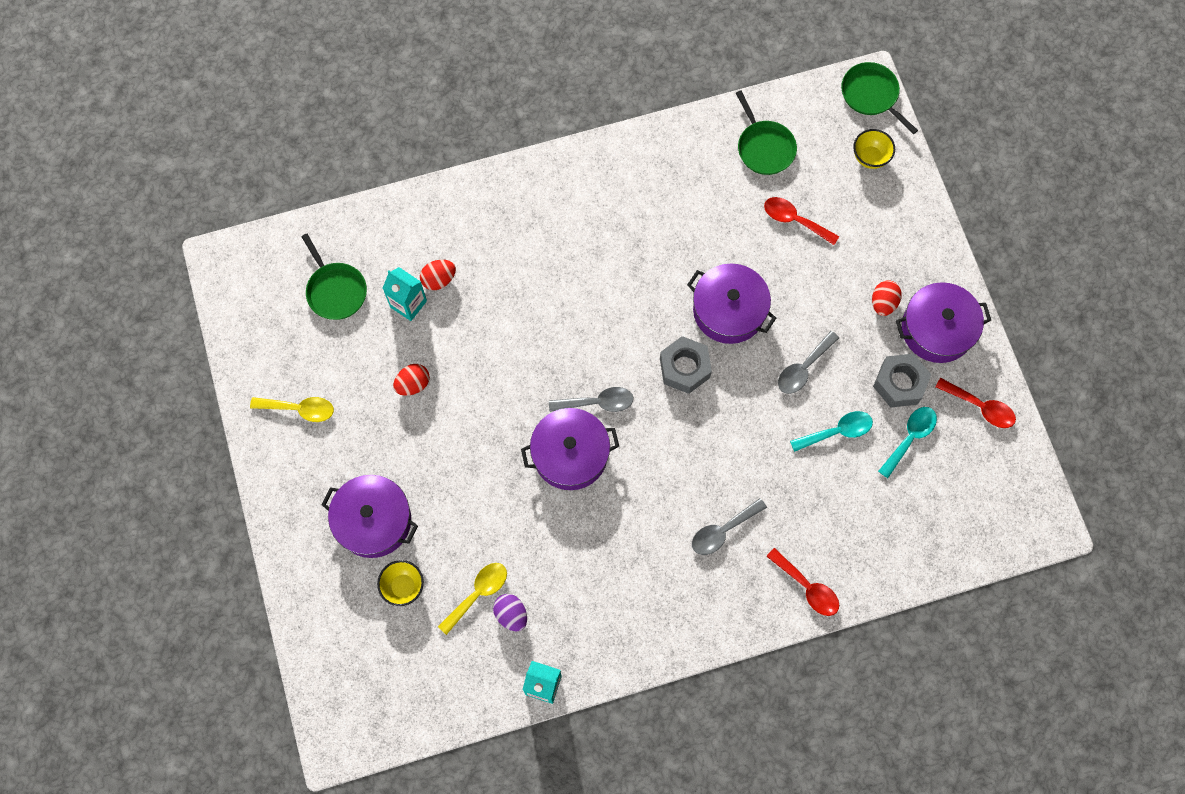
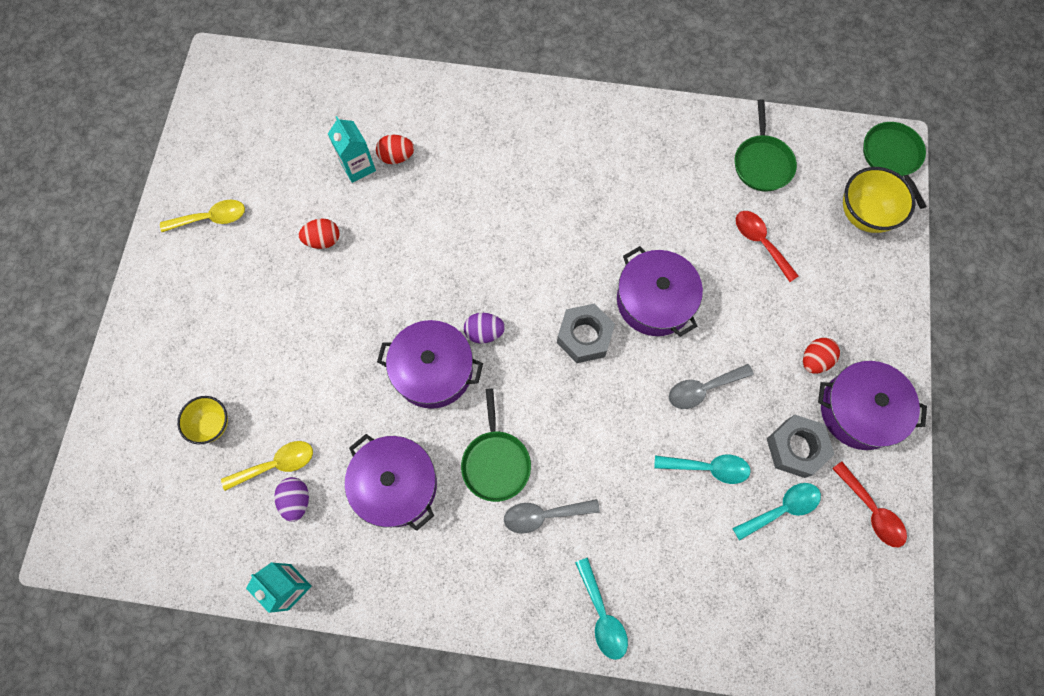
camera: 25 degrees right, 0 degrees up
yellow spoon [250,397,334,422] -> yellow spoon turned 45 degrees counterclockwise [160,200,245,232]
green pan [302,234,367,320] -> green pan moved to [461,388,531,502]
purple pot [322,475,418,558] -> purple pot moved to [345,434,437,531]
grey spoon [549,387,634,412] -> purple egg [464,313,505,343]
red spoon [766,548,839,616] -> turquoise spoon [575,558,628,660]
yellow bowl [853,129,895,169] -> yellow bowl [843,167,916,233], size x1.53

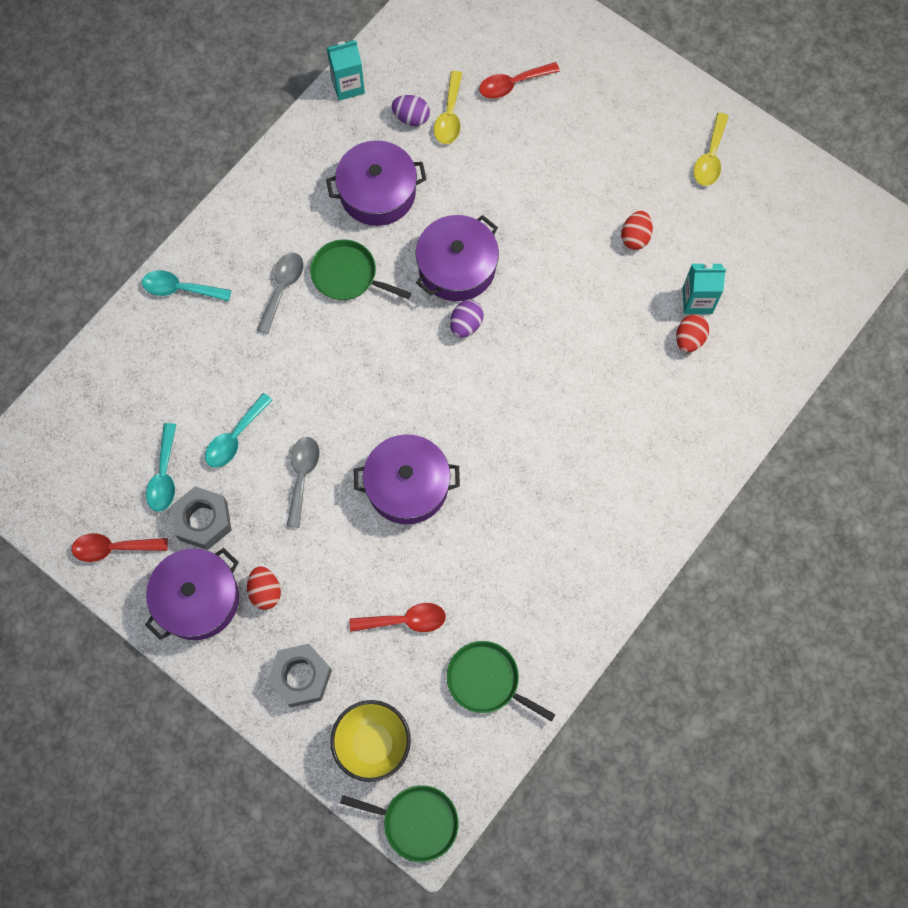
camera: 120 degrees right, 0 degrees up
yellow bowl [177,396,228,444] -> red spoon [479,62,560,99]
grey nut [557,303,615,363] -> grey nut moved to [267,644,332,707]

